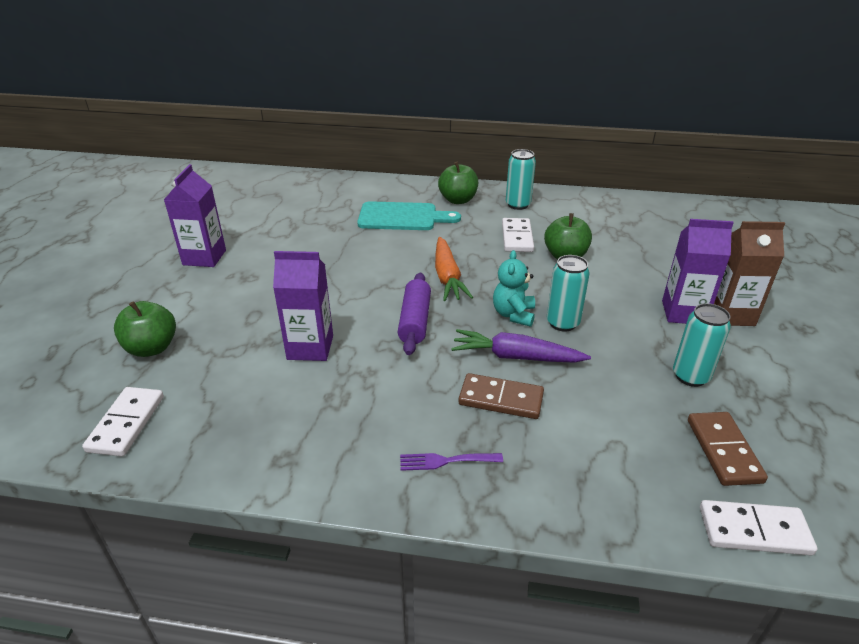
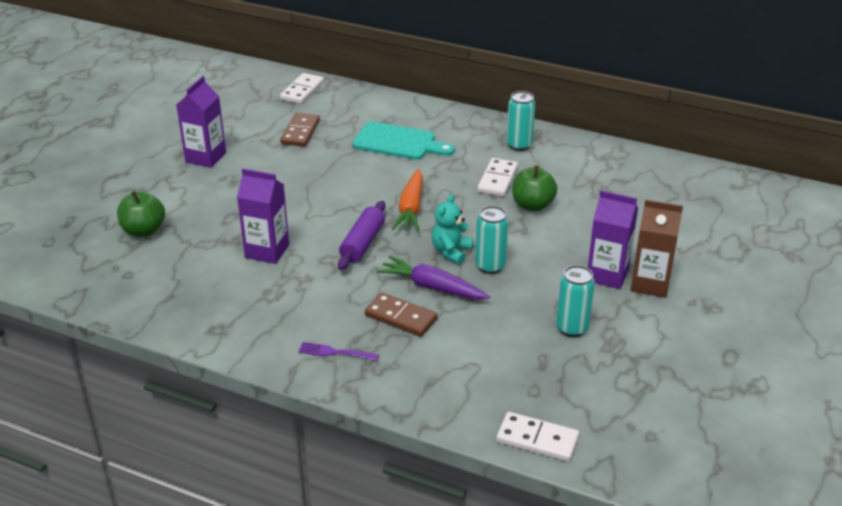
camera: 15 degrees right, 0 degrees up
white domino [82,387,164,456] -> white domino moved to [280,73,324,104]
green apple [438,162,478,204] -> none
brown domino [688,412,768,486] -> brown domino moved to [280,113,320,147]

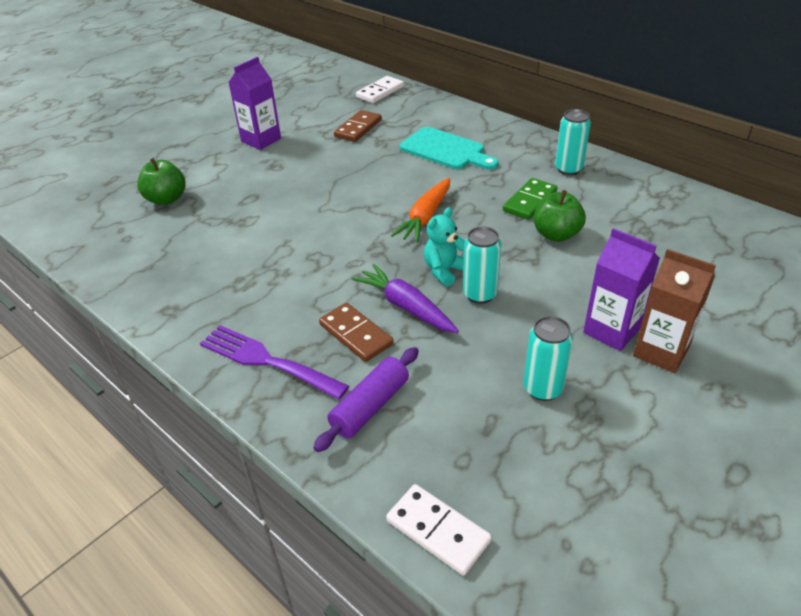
camera: 20 degrees right, 5 degrees up
purple carton [237,168,289,264] -> none
purple fork [298,342,379,361] -> purple fork [200,325,349,400], size x1.88
purple rolling pin [338,201,385,270] -> purple rolling pin moved to [313,347,419,452]
white domino [477,158,518,196] -> green domino [503,178,557,220]

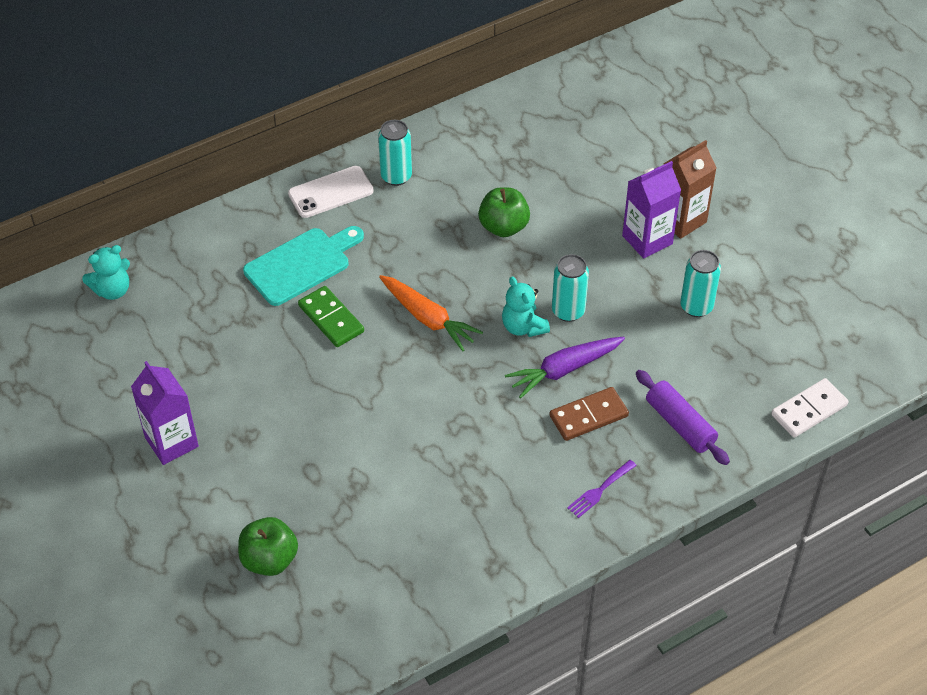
camera: 75 degrees left, 10 degrees up
purple fork [200,325,349,400] -> purple fork [567,460,637,518], size x0.53
brown domino [334,110,382,142] -> none
white domino [356,76,404,103] -> turquoise teddy bear [82,245,130,300]
green domino [503,178,557,220] -> green domino moved to [298,286,364,347]
none -> white phone [288,166,374,218]

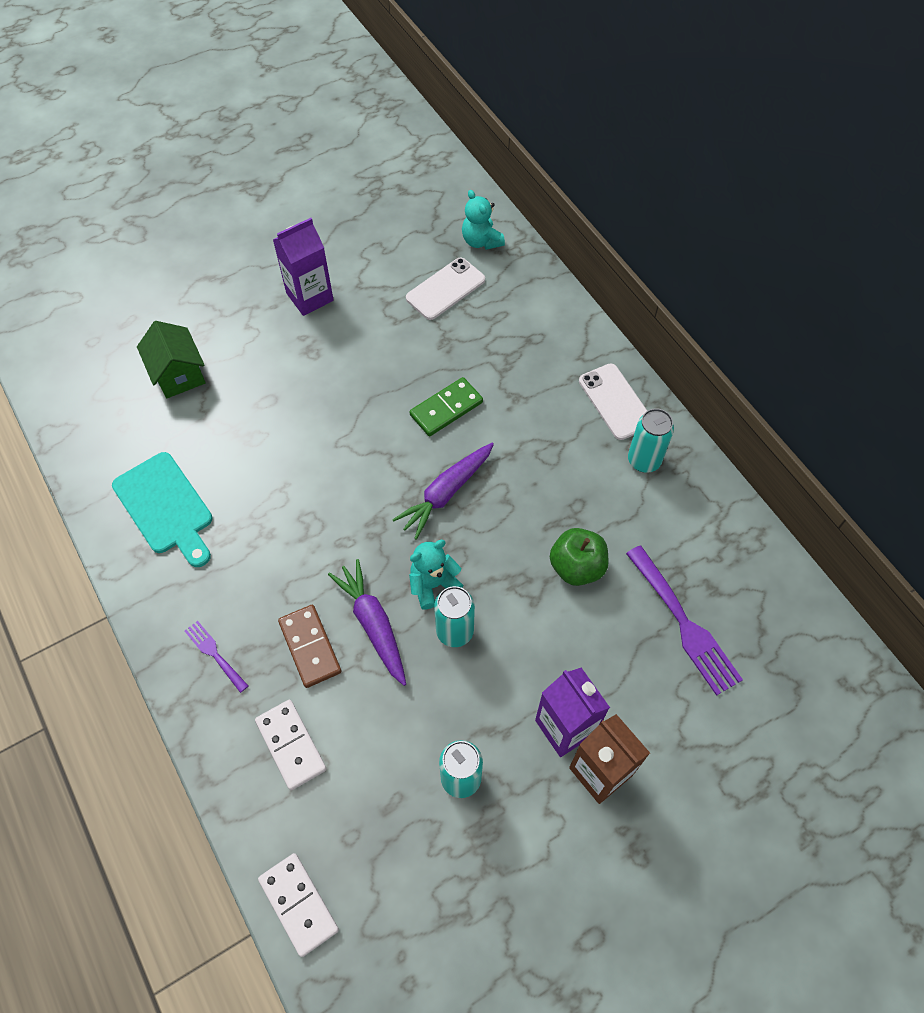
camera: 90 degrees right, 10 degrees up
green apple [238,517,298,576] -> green house [137,321,206,398]
turquoise cutting board [243,226,364,306] -> turquoise cutting board moved to [112,452,213,567]
orange carrot [379,275,483,351] -> purple carrot [392,442,494,540]
purple rolling pin [636,370,730,465] -> white domino [255,700,326,790]
none -> white phone [406,258,485,320]
none -> purple fork [626,545,743,696]

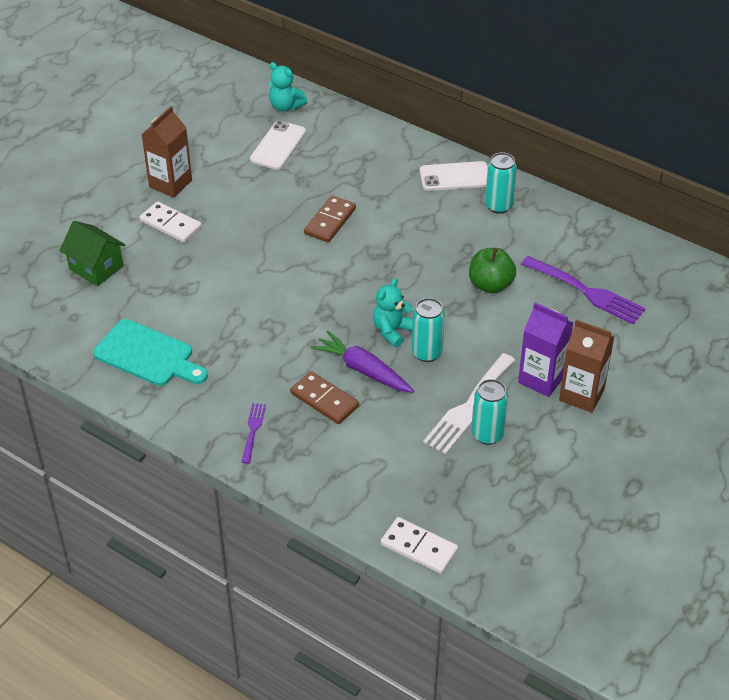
camera: 25 degrees left, 15 degrees down
purple fork [185,621,248,693] -> purple fork turned 75 degrees clockwise [242,403,266,464]
white domino [255,700,326,790] -> white domino moved to [140,201,202,243]
purple carton [273,218,334,316] -> brown carton [141,106,192,198]
purple carrot [392,442,494,540] -> none
green domino [410,377,483,436] -> brown domino [304,196,356,243]
white phone [579,364,647,440] -> white phone turned 45 degrees counterclockwise [419,161,488,191]
none -> white fork [423,353,515,454]

